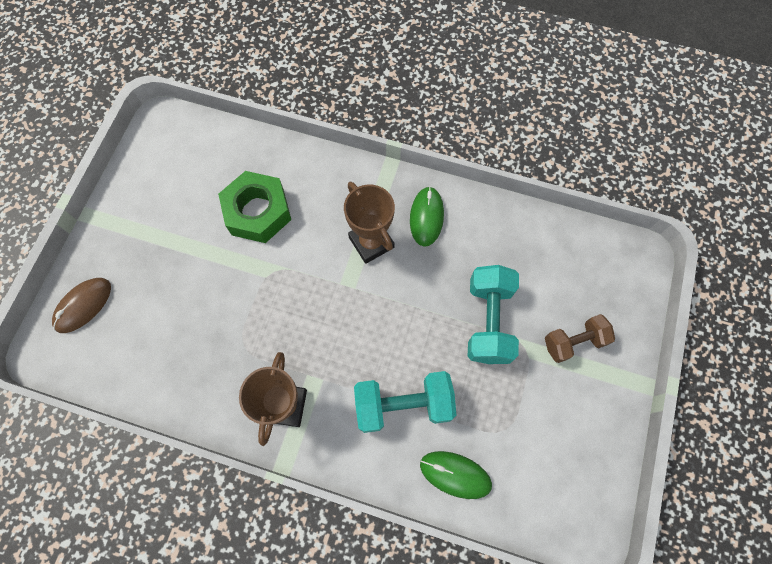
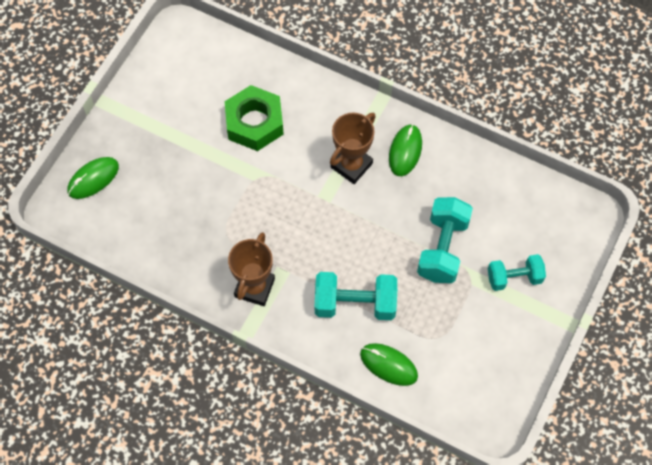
camera: 10 degrees right, 5 degrees down
brown mouse [52,278,111,333] -> green mouse [67,157,119,199]
brown trophy [344,182,395,264] -> brown trophy turned 60 degrees clockwise [330,113,375,184]
brown dumbbell [545,314,615,363] -> turquoise dumbbell [488,254,546,291]

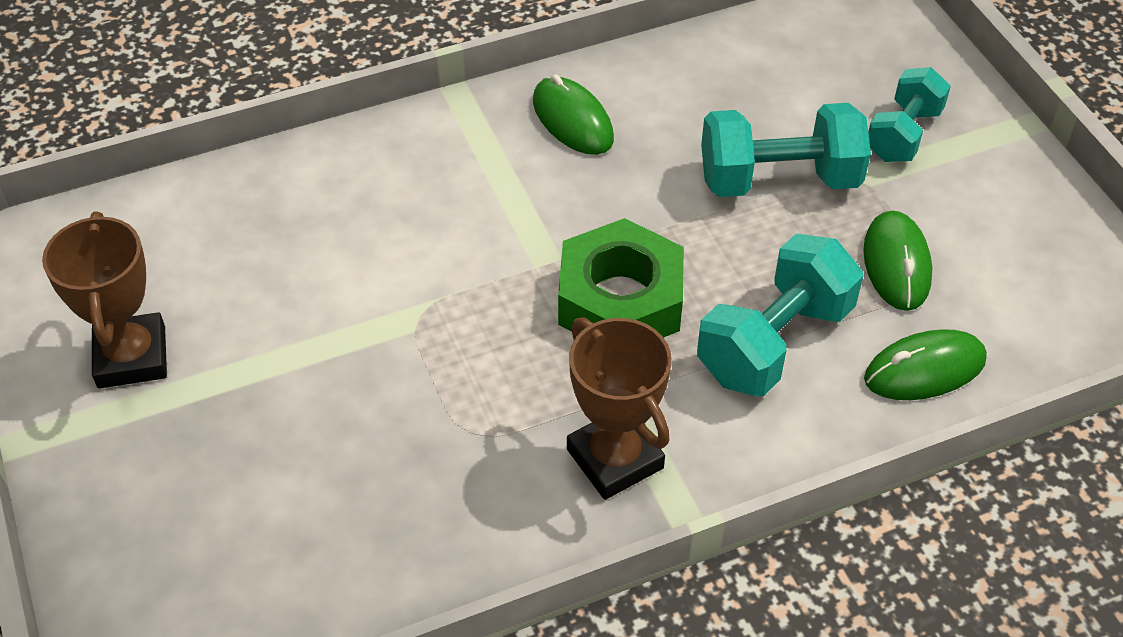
camera: 50 degrees left, 15 degrees down
green mouse [67,157,119,199] -> green mouse moved to [863,210,932,311]
green nut [225,85,284,151] -> green nut moved to [558,218,684,337]
brown trophy [330,113,375,184] -> brown trophy moved to [42,211,167,389]
turquoise dumbbell [417,197,473,283] -> turquoise dumbbell turned 60 degrees counterclockwise [701,103,871,197]

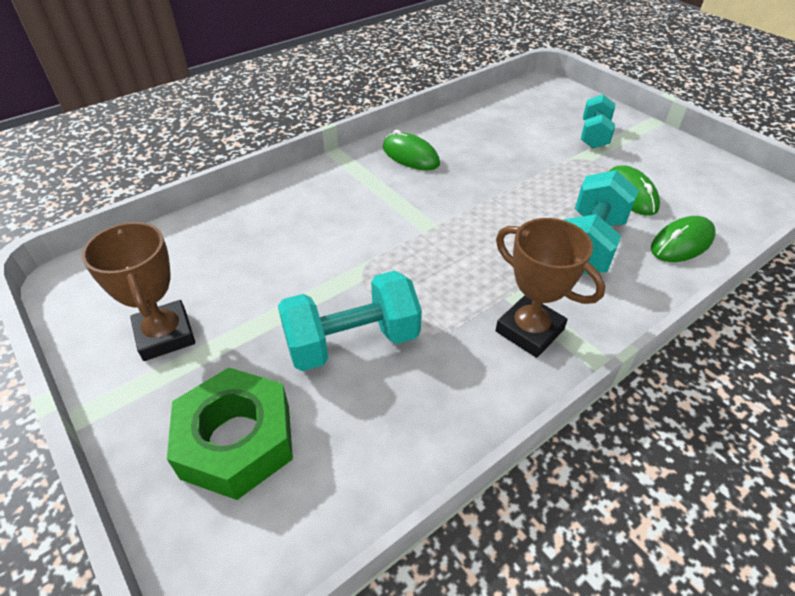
camera: 15 degrees left, 5 degrees down
green nut [558,218,684,337] -> green nut moved to [167,367,293,500]
turquoise dumbbell [701,103,871,197] -> turquoise dumbbell moved to [278,271,422,371]

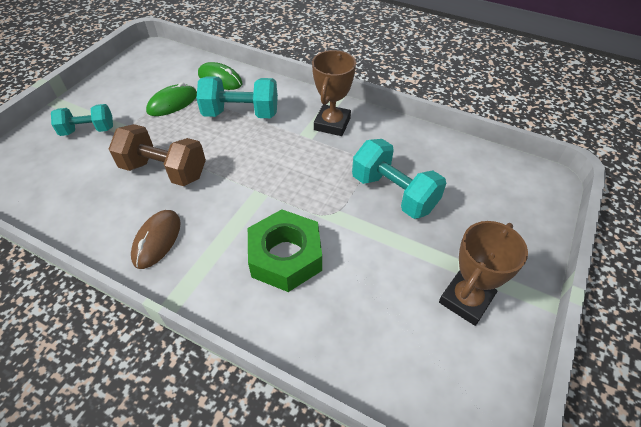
camera: 115 degrees left, 5 degrees up
green nut [167,367,293,500] -> green nut moved to [248,209,322,292]
green mouse [383,130,440,170] -> brown mouse [131,210,181,269]
none -> brown dumbbell [109,124,206,186]

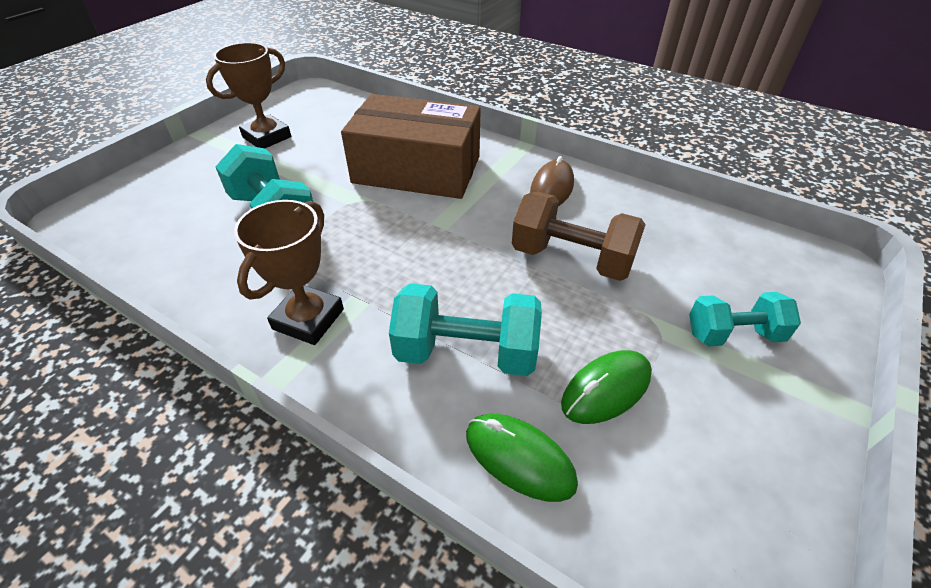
camera: 175 degrees left, 5 degrees down
green nut [248,209,322,292] -> brown box [341,94,481,199]

